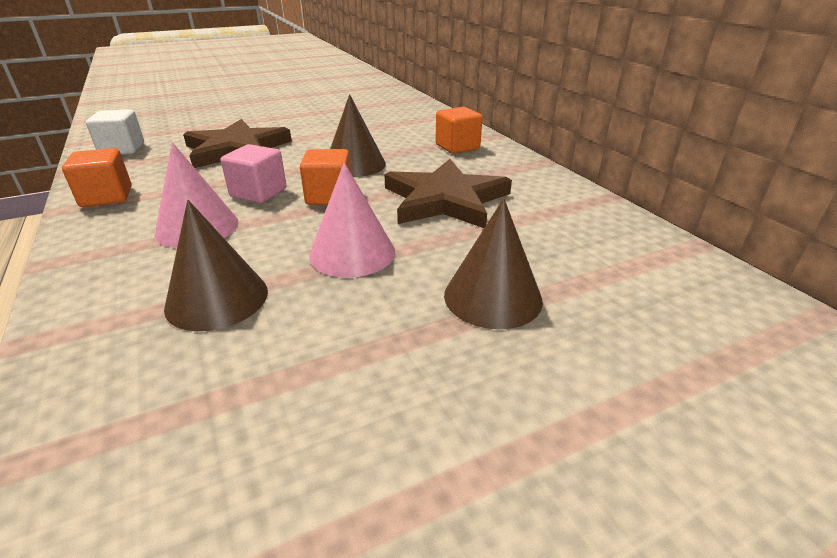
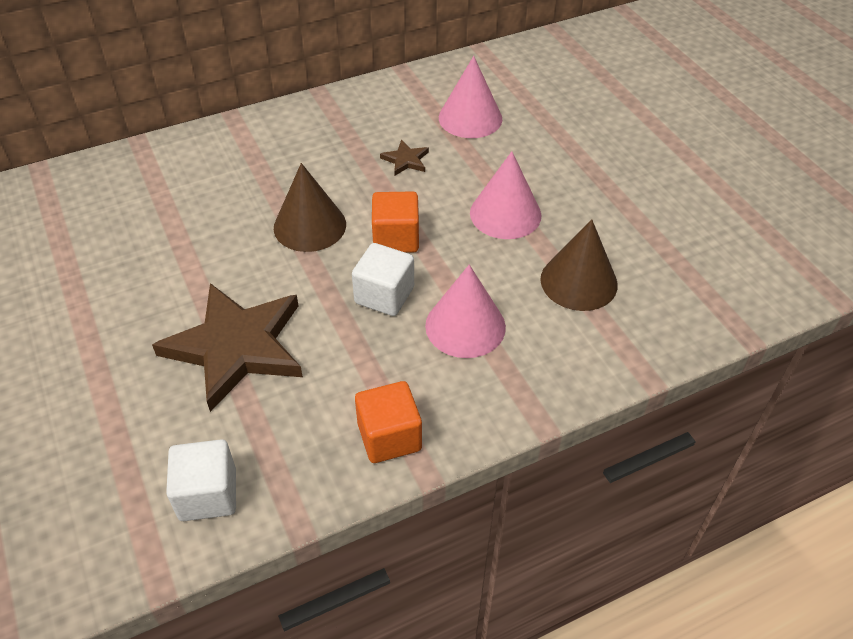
camera: 90 degrees left, 15 degrees up
pink cube [221,144,287,203] -> white cube [352,243,414,316]
brown star [384,159,512,228] -> brown star [380,140,429,175], size x0.40
orange cube [436,107,483,154] -> none
brown cone [444,198,543,329] -> none
none -> pink cone [439,56,502,138]

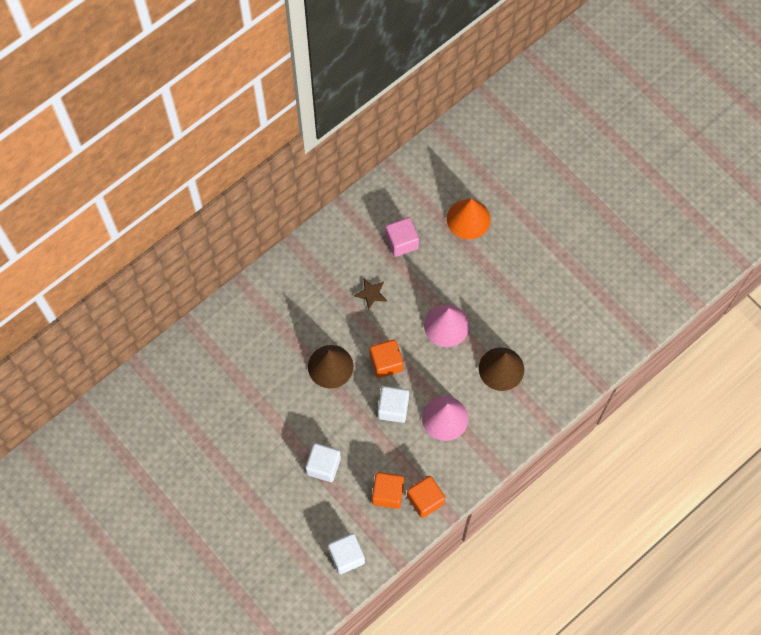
camera: 15 degrees left, 20 degrees up
brown star [152,283,303,412] -> white cube [305,443,341,482]
pink cone [439,56,502,138] -> pink cube [385,217,419,257]
none -> orange cube [372,472,404,509]
none -> orange cone [447,199,491,239]

